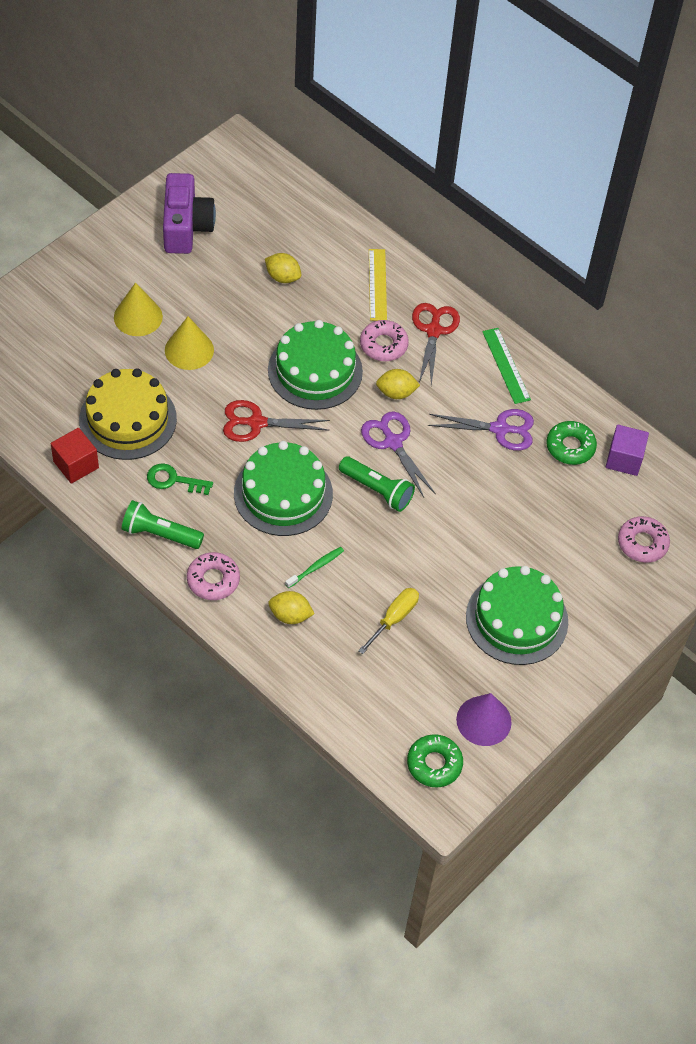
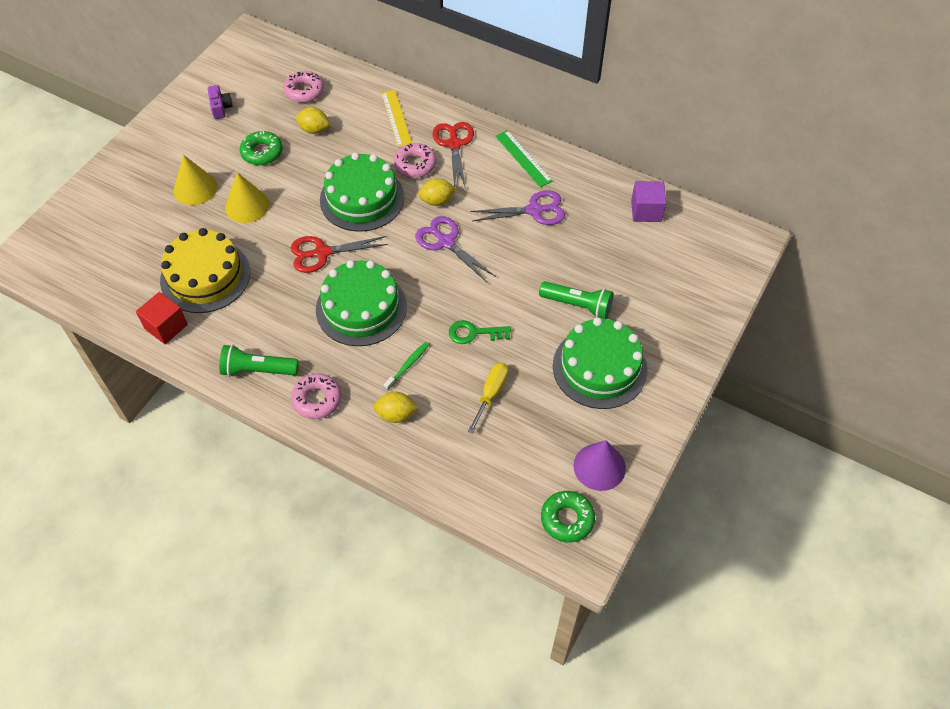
camera: 10 degrees left, 0 degrees up
green key [147,463,213,495] -> green key moved to [449,320,511,344]
purple camera [163,173,216,254] -> purple camera [208,85,233,119], size x0.48
green flashlight [339,456,415,512] -> green flashlight moved to [539,281,613,319]
green donut [546,421,597,465] -> green donut moved to [240,131,283,165]
pink donut [618,516,670,563] -> pink donut moved to [283,71,324,103]

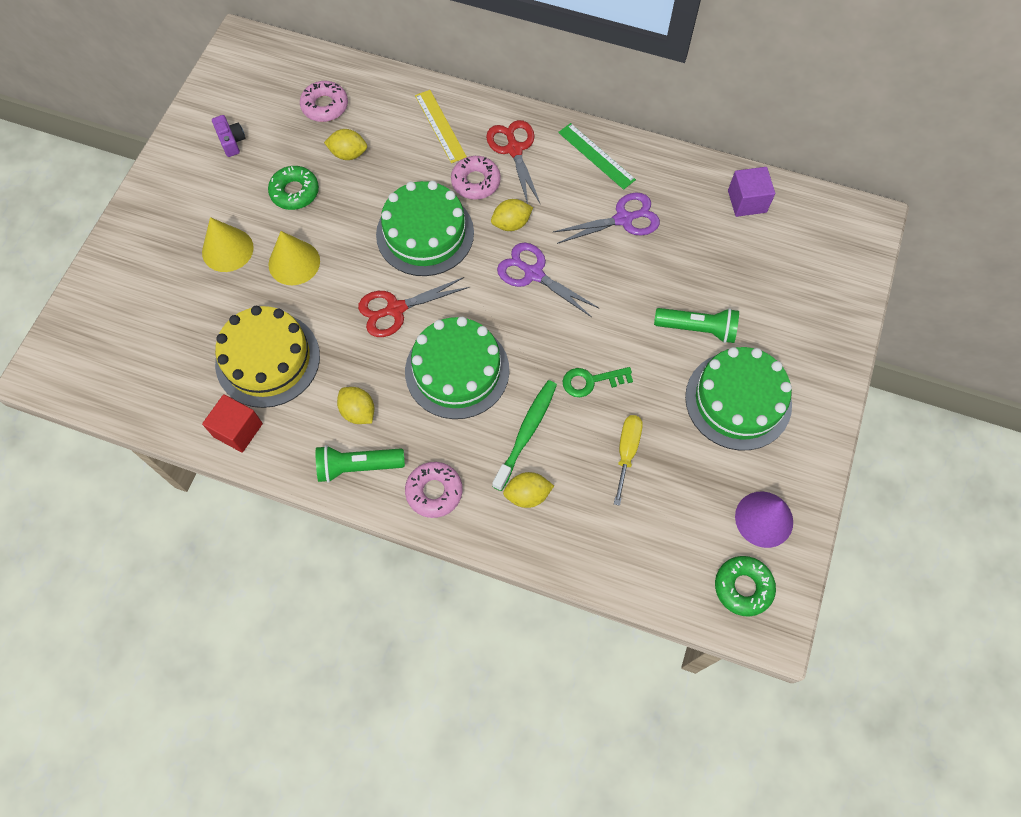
camera: 10 degrees left, 10 degrees up
green toothbrush [384,342,429,390] -> green toothbrush [492,380,557,491], size x1.68
none -> yellow lemon [337,387,374,424]

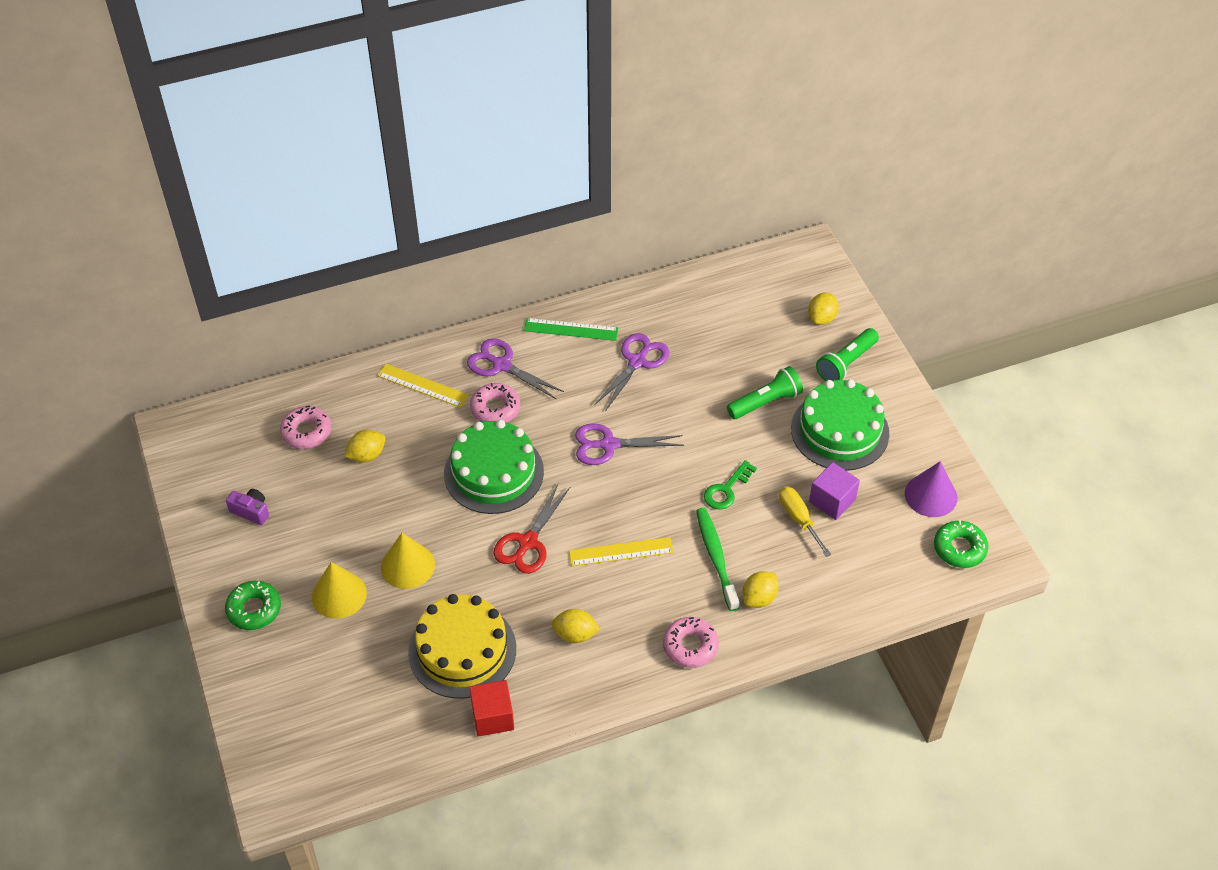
camera: 40 degrees left, 15 degrees down
green donut [268,166,319,210] -> green donut moved to [225,581,281,630]
green flashlight [316,445,405,483] -> green flashlight moved to [816,328,879,381]
green cake [405,317,509,419] -> yellow ruler [569,537,673,566]
red scissors [486,120,541,205] -> purple scissors [467,338,564,400]
yellow lemon [491,199,533,231] -> yellow lemon moved to [808,293,839,325]
purple cube [728,167,775,217] -> purple cube moved to [809,462,860,520]

